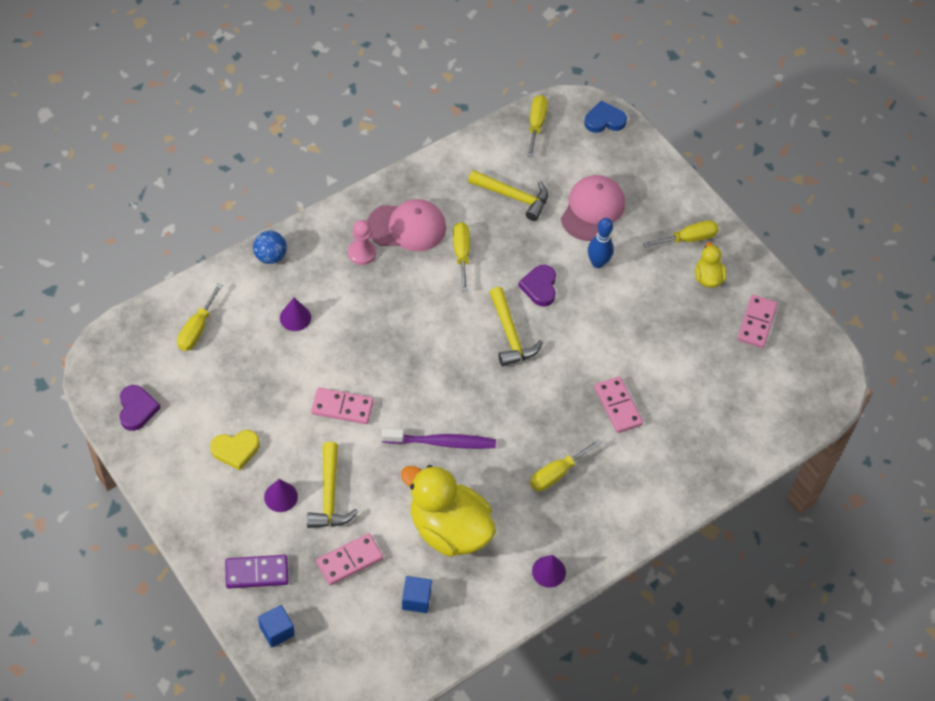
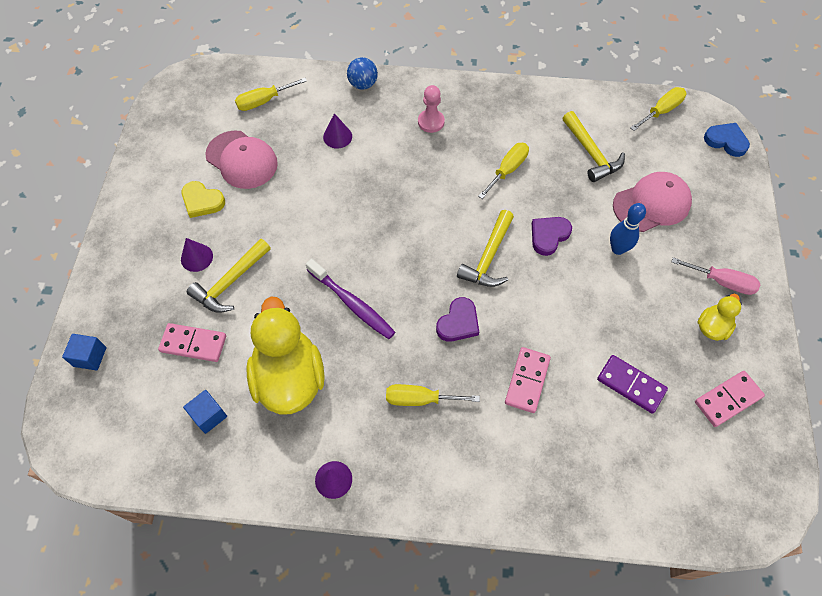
camera: 45 degrees right, 5 degrees up
purple heart [119,385,160,431] -> purple heart moved to [436,297,479,342]
purple domino [225,555,288,589] -> purple domino moved to [597,355,668,414]
pink domino [311,388,374,424] -> none
pink cap [367,199,446,251] -> pink cap moved to [205,130,278,189]
yellow screwdriver [643,220,719,248] -> pink screwdriver [672,257,760,295]

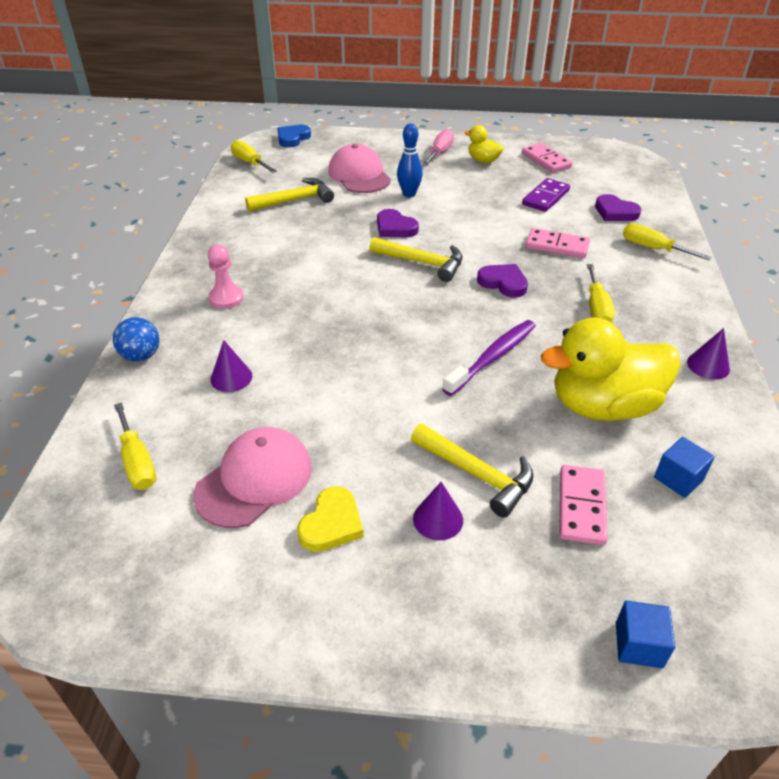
camera: 90 degrees left, 20 degrees down
yellow screwdriver [478,143,529,199] -> yellow screwdriver moved to [623,223,712,261]
none -> purple heart [595,194,641,221]

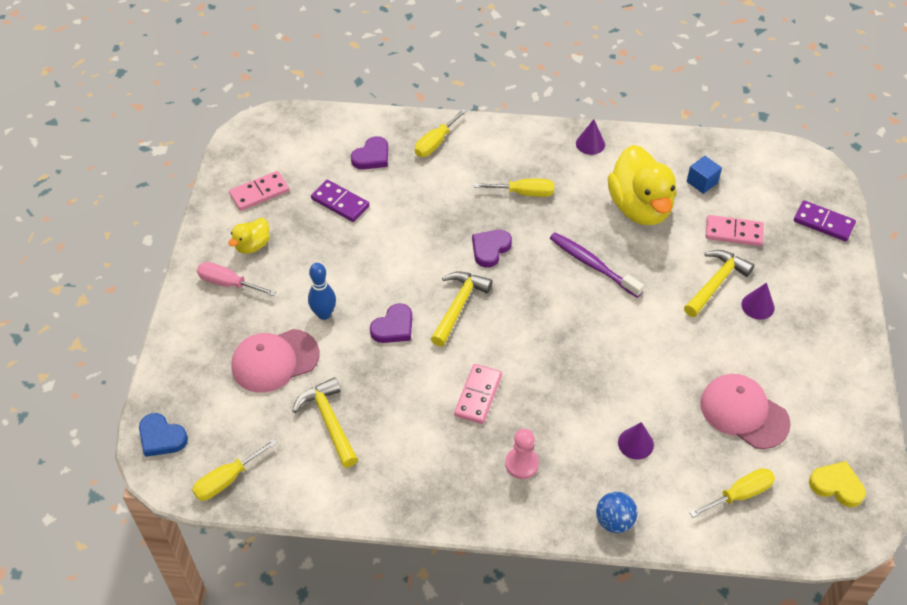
camera: 90 degrees left, 10 degrees up
yellow heart [297,486,363,552] -> yellow heart moved to [809,461,866,507]
pink domino [526,228,590,258] -> pink domino moved to [454,364,502,424]
blue cube [616,601,675,668] -> purple domino [794,200,856,241]

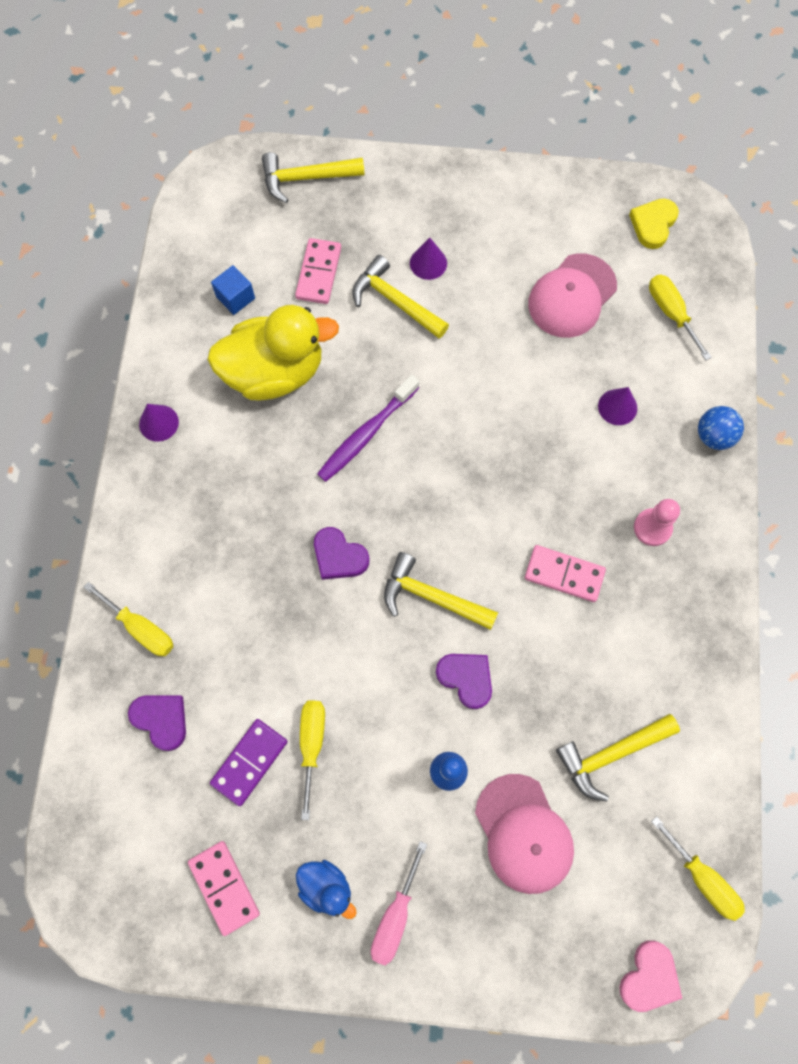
camera: 90 degrees left, 20 degrees up
blue heart [139,413,188,457] -> pink heart [619,940,682,1012]
yellow duck [228,218,270,254] -> blue duck [296,860,357,919]
yellow screwdriver [474,179,554,197] -> yellow screwdriver moved to [300,700,325,820]
purple domino [794,200,856,241] -> yellow hammer [262,152,365,203]

